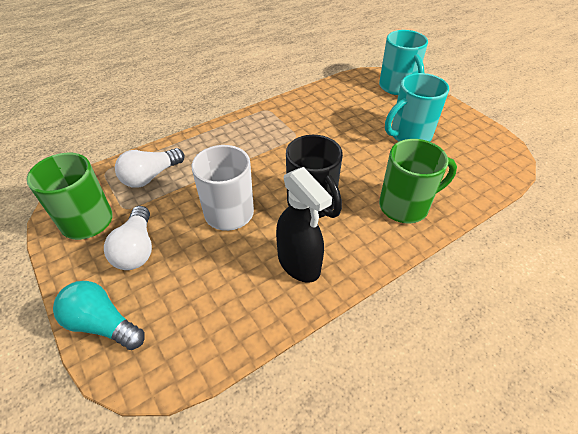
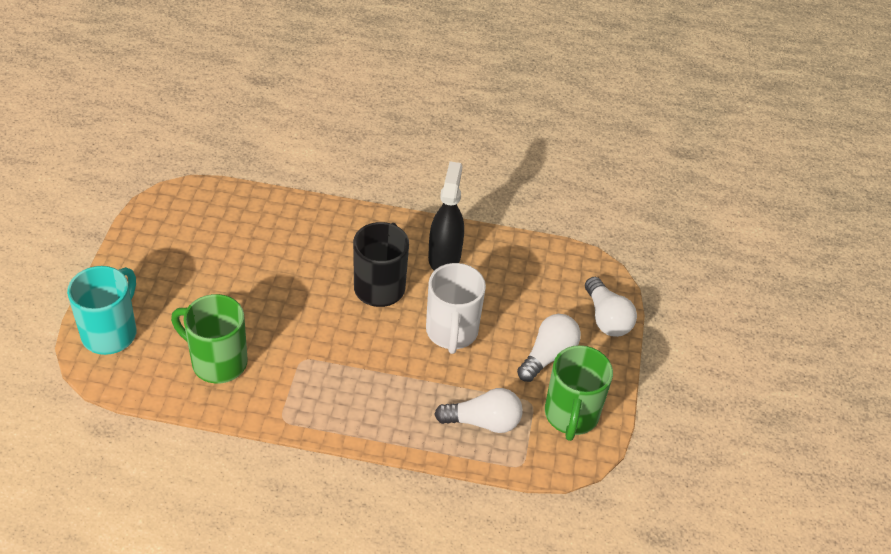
camera: 140 degrees left, 0 degrees up
turquoise light bulb [53,281,145,350] -> white light bulb [585,277,637,337]
green mug [379,139,457,223] -> green mug moved to [171,294,248,384]
turquoise mug [385,73,449,142] -> none

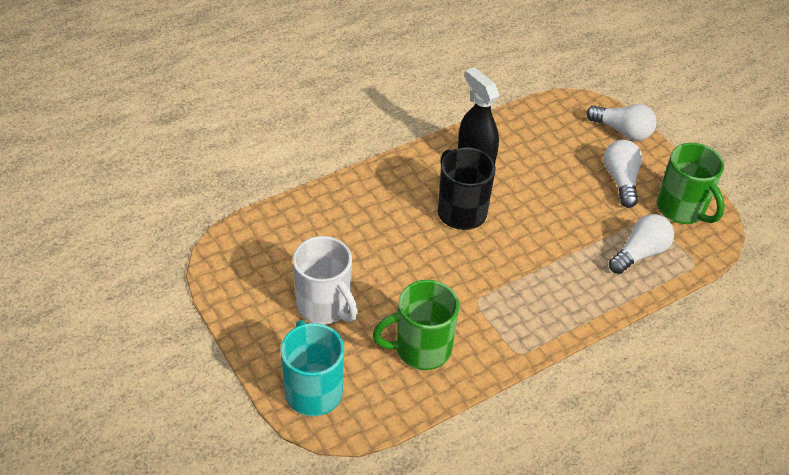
camera: 40 degrees left, 0 degrees up
white mug [426,263,486,354] -> white mug moved to [293,236,358,324]

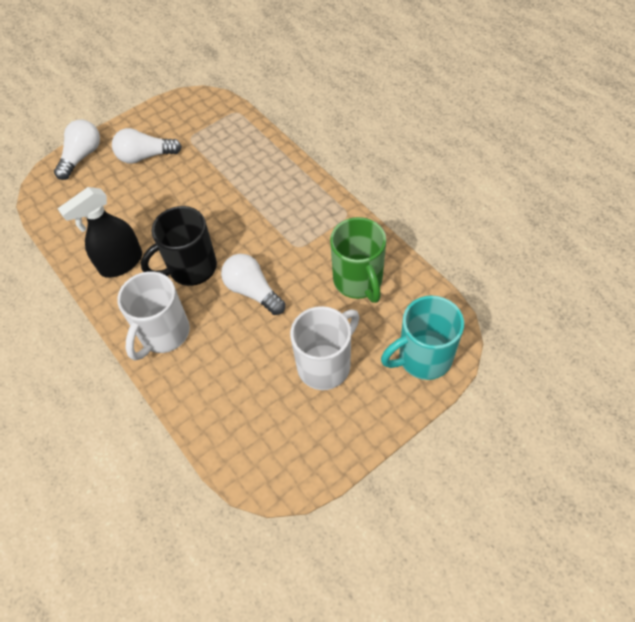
camera: 90 degrees left, 10 degrees up
white light bulb [609,214,674,274] -> white light bulb moved to [221,254,285,315]
green mug [656,143,725,224] -> none
none -> white mug [117,271,190,360]

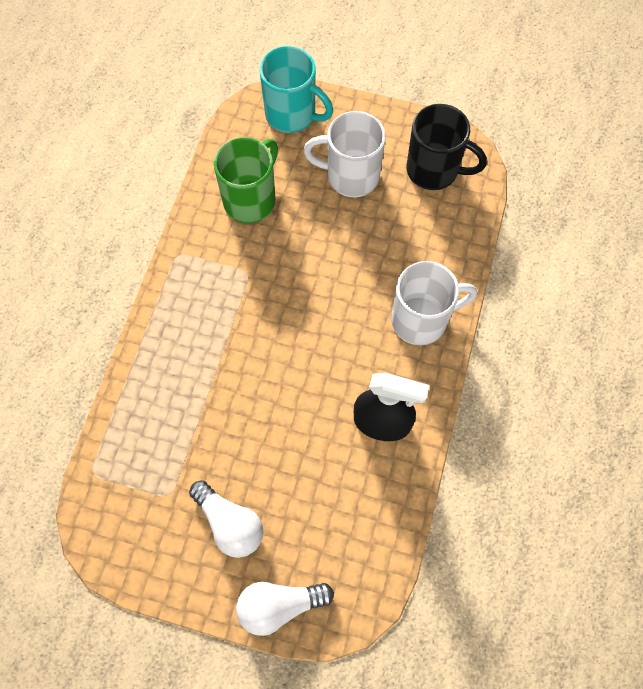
camera: 130 degrees left, 10 degrees up
black mug [141,206,217,286] -> black mug moved to [407,104,487,190]
white light bulb [221,254,285,315] -> none

